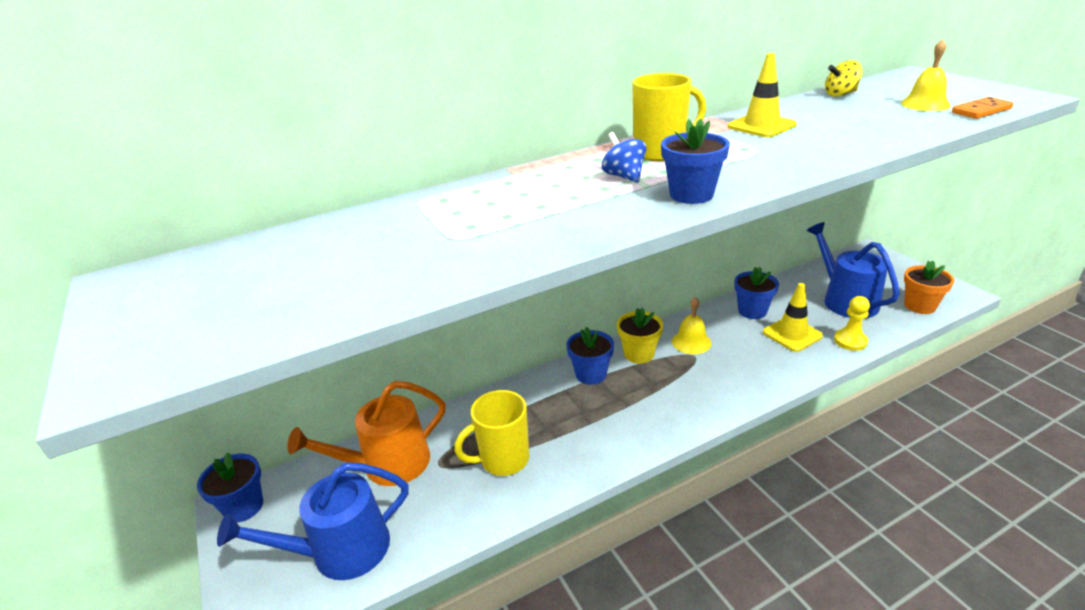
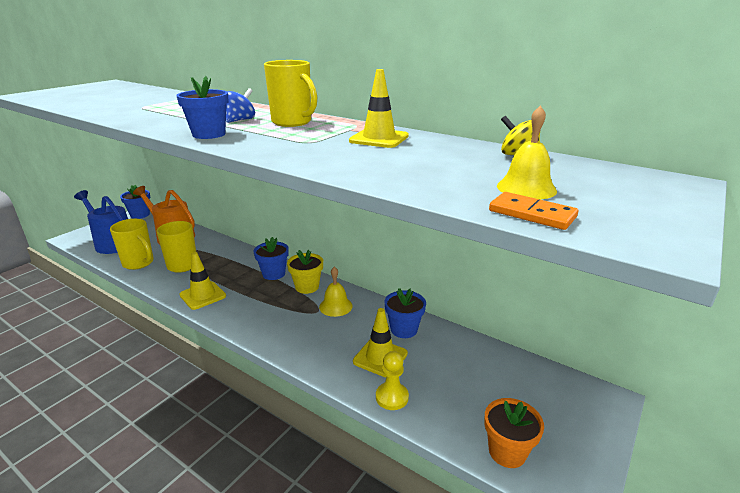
camera: 60 degrees right, 5 degrees down
blue watering can [807,222,900,318] -> none
none -> yellow mug [110,219,154,270]
none -> yellow traffic cone [179,252,226,310]

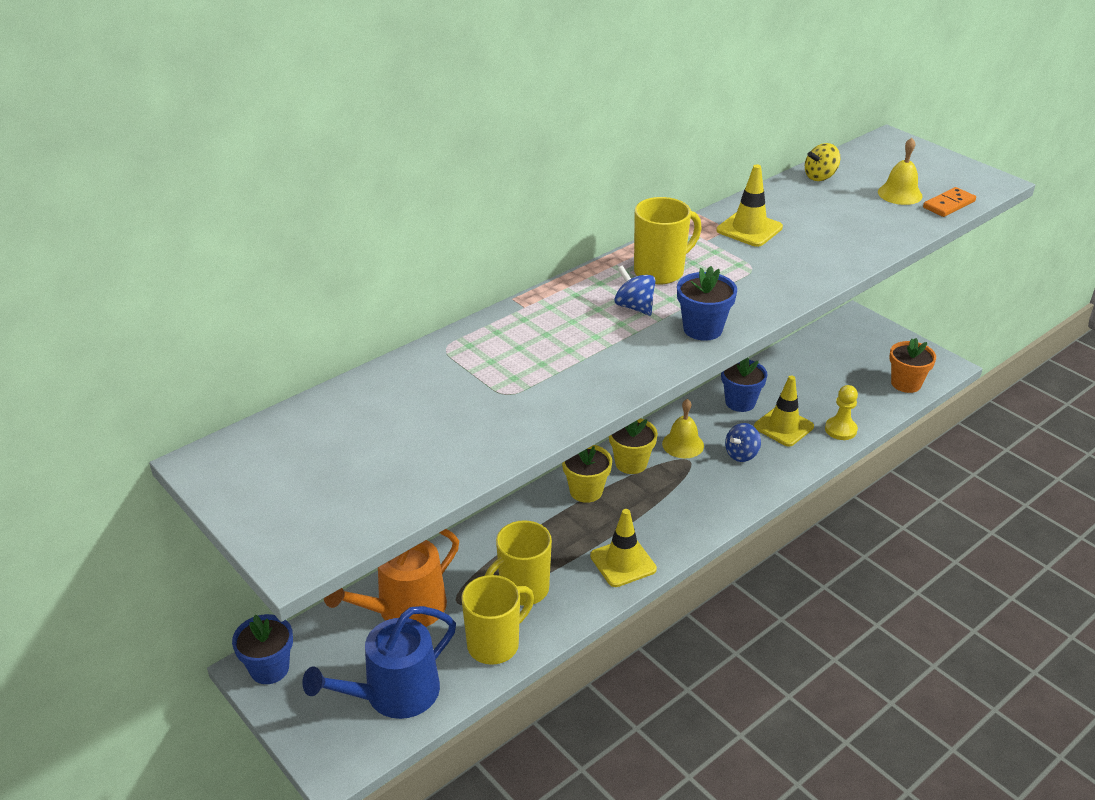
camera: 75 degrees left, 10 degrees up
blue flower pot [253,237,289,280] -> yellow flower pot [562,445,612,503]
none -> blue spinning top [725,423,761,462]

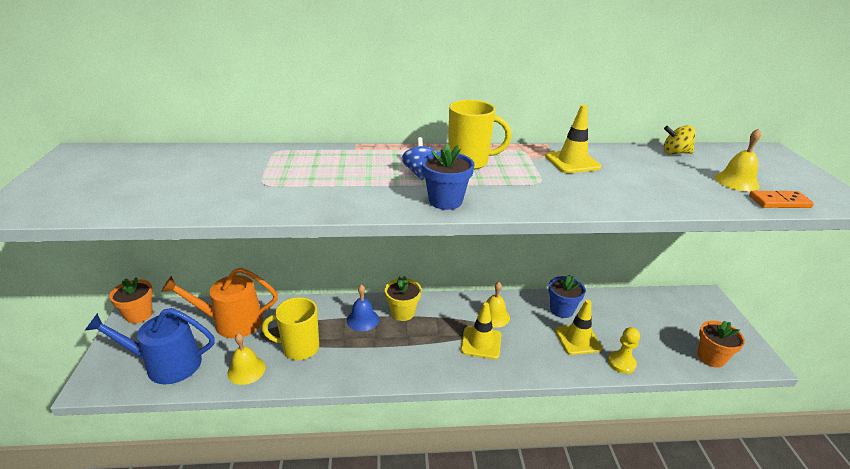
camera: 35 degrees right, 5 degrees down
blue flower pot [232,614,293,684] -> orange flower pot [109,277,153,323]
yellow mug [461,575,534,665] -> yellow bell [227,333,266,385]
yellow traffic cone [590,509,657,587] -> yellow traffic cone moved to [461,302,501,359]
yellow flower pot [609,418,658,474] -> none
blue spinning top [725,423,761,462] -> none
none -> blue bell [347,285,379,331]

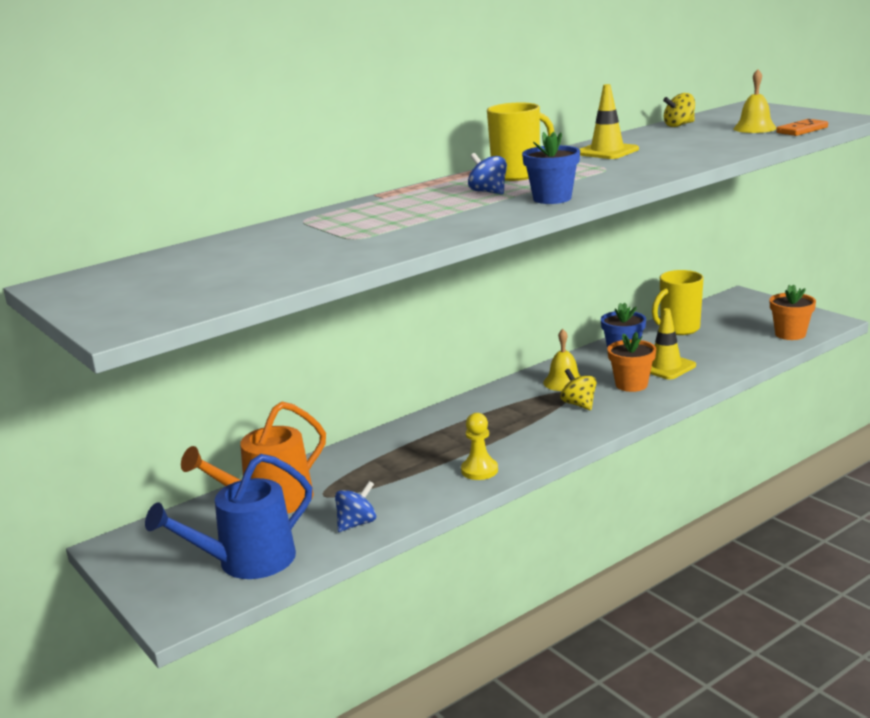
camera: 30 degrees left, 10 degrees down
orange flower pot [109,277,153,323] -> orange flower pot moved to [607,332,656,392]
yellow bell [227,333,266,385] -> blue spinning top [335,481,376,532]
yellow mug [262,297,319,360] -> yellow mug moved to [652,270,704,335]
blue bell [347,285,379,331] -> none
yellow flower pot [385,276,422,321] -> none
yellow traffic cone [461,302,501,359] -> yellow spinning top [560,369,597,410]
yellow pawn [608,327,640,374] -> yellow pawn moved to [461,413,498,480]

